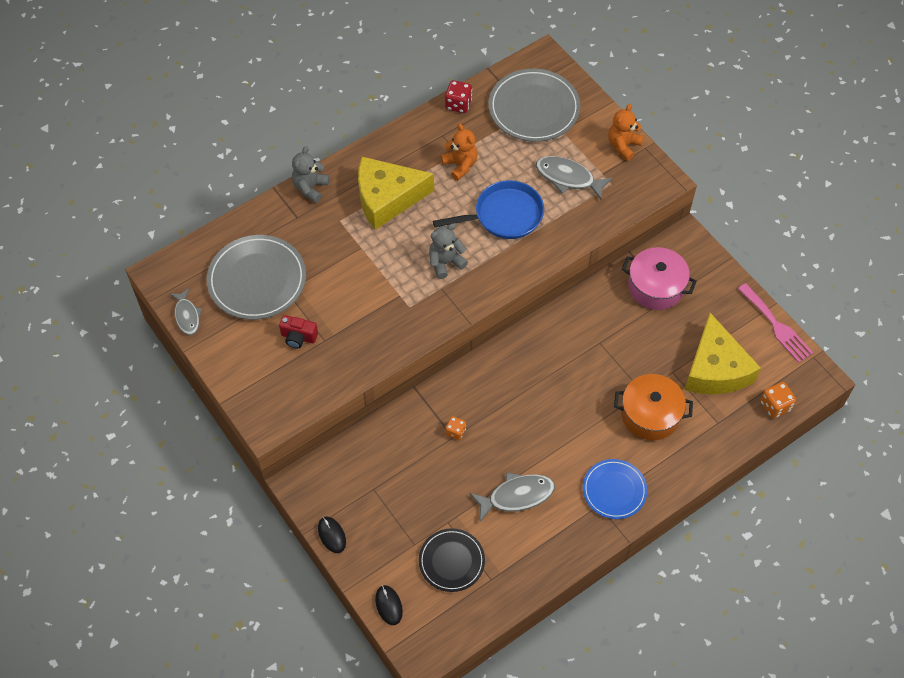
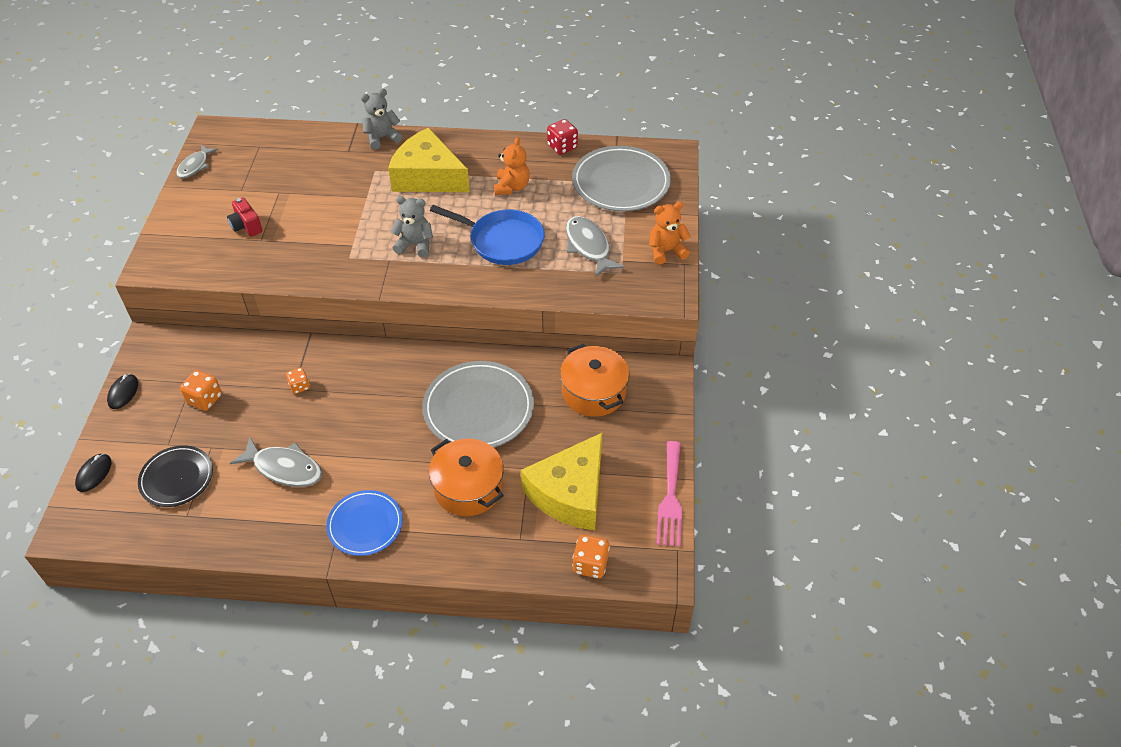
camera: 40 degrees right, 10 degrees down
grey plate [207,235,306,320] -> grey plate moved to [422,361,534,448]
pink pot [622,247,697,310] -> orange pot [560,344,629,417]
none -> orange dice [180,370,222,411]

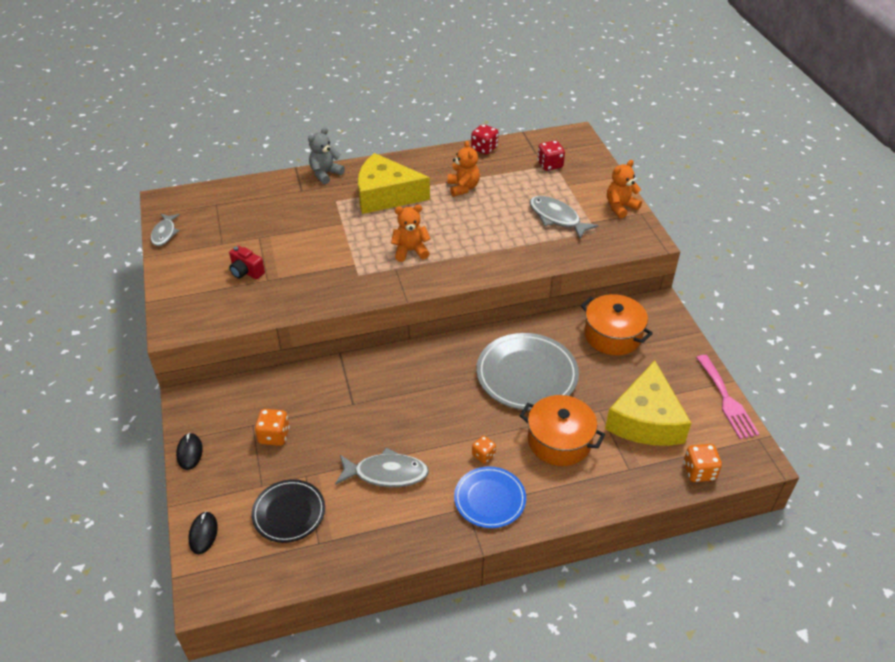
camera: 20 degrees left, 5 degrees down
orange dice [286,368,310,394] -> orange dice moved to [472,436,496,464]
grey teddy bear [390,196,433,258] -> orange teddy bear [391,205,431,262]
blue pan [430,205,544,265] -> none
grey plate [572,146,671,211] -> red dice [537,141,565,171]

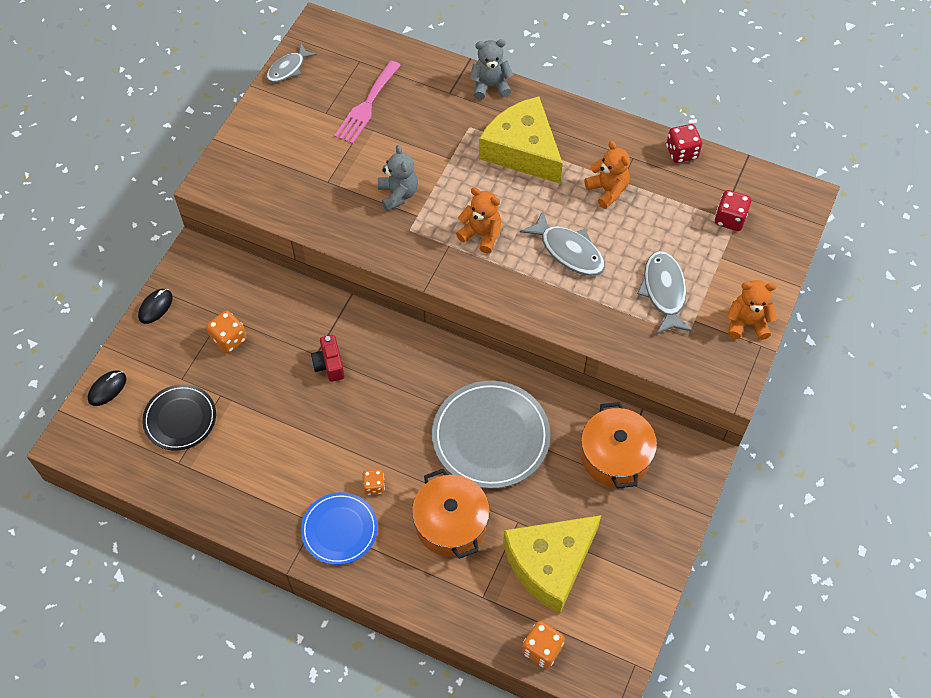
camera: 40 degrees right, 15 degrees up
red camera [229,246,265,279] -> red camera moved to [311,335,344,382]
grey fish [335,448,429,487] -> grey fish moved to [520,210,605,276]
orange teddy bear [448,141,480,197] -> orange teddy bear turned 60 degrees counterclockwise [585,141,630,209]
pink fork [696,355,759,439] -> pink fork moved to [334,61,401,144]
none -> grey teddy bear [378,145,418,211]

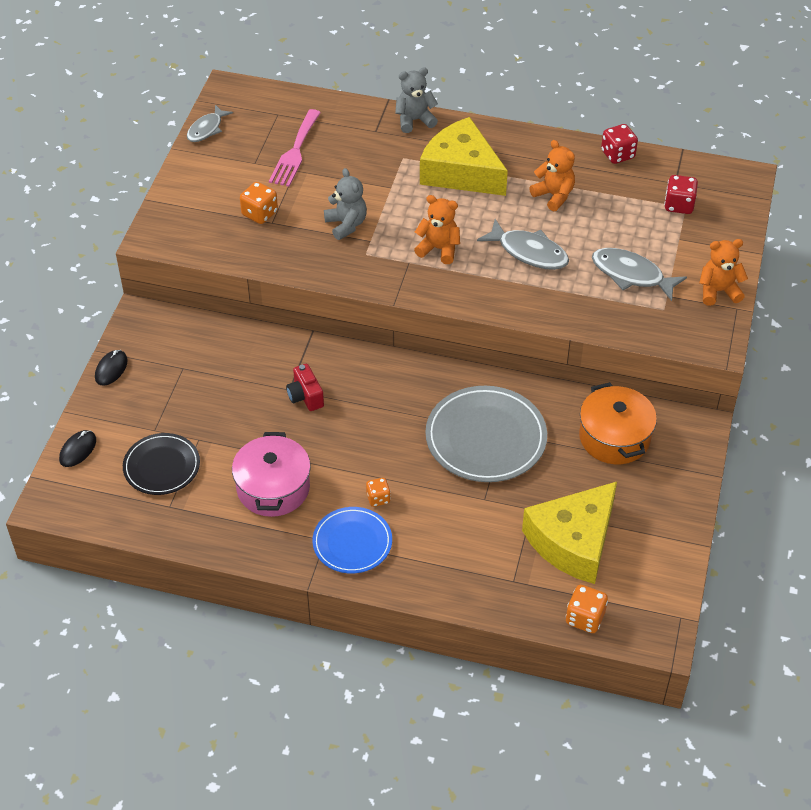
camera: 10 degrees left, 10 degrees down
orange dice [206,311,247,353] -> orange dice moved to [240,182,278,224]
orange pot [412,469,490,559] -> none
grey fish [637,251,692,334] -> grey fish turned 45 degrees counterclockwise [592,248,687,301]
none -> pink pot [232,432,311,517]

